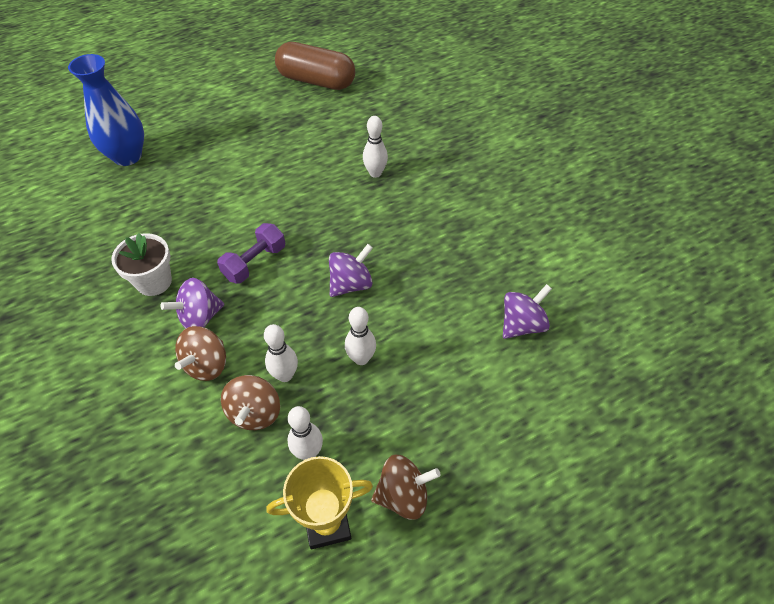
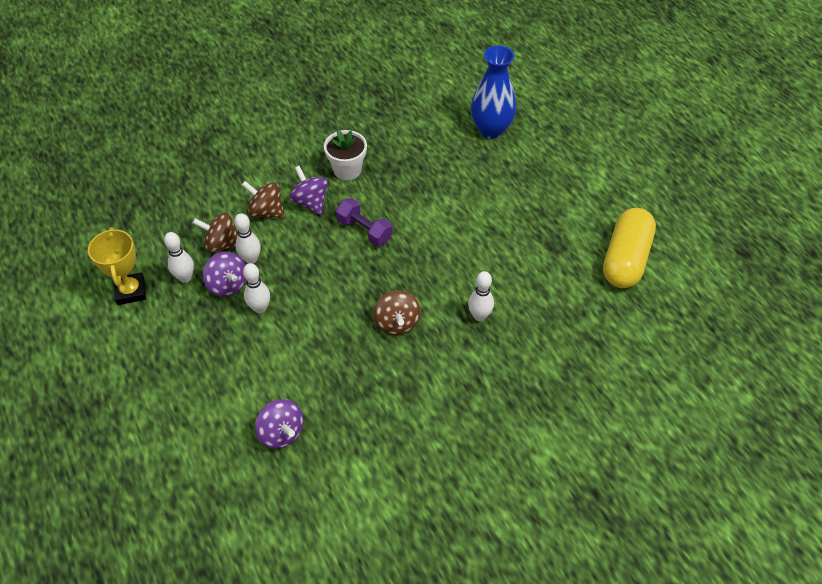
camera: 90 degrees right, 0 degrees up
brown capsule [275,42,355,90] -> yellow capsule [603,208,656,288]
purple spinning top [329,244,373,297] -> purple spinning top moved to [203,252,246,297]
brown spinning top [371,454,441,520] -> brown spinning top moved to [374,291,420,335]

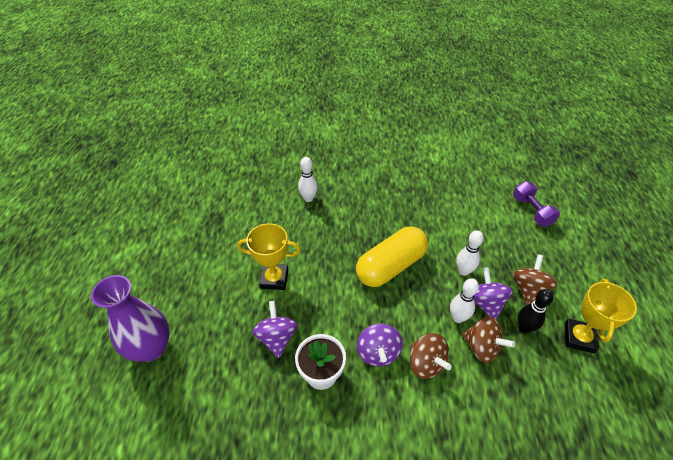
camera: 150 degrees left, 5 degrees down
white bowling pin [164,232,194,283] -> black bowling pin [518,289,553,333]
purple spinning top [255,399,304,449] -> purple spinning top moved to [252,301,298,358]
purple dumbbell [336,198,393,246] -> purple dumbbell moved to [513,181,560,227]
brown spinning top [374,291,420,335] -> brown spinning top moved to [513,254,557,305]
blue vase [471,45,517,139] -> purple vase [91,275,170,362]
yellow capsule [603,208,656,288] -> yellow capsule moved to [356,226,428,287]
none -> yellow trophy [237,223,301,290]

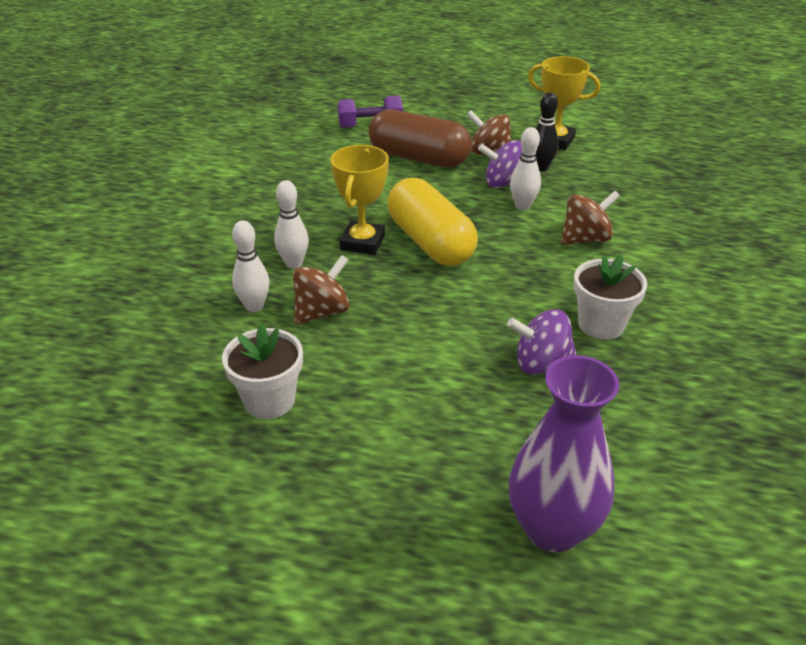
camera: 80 degrees left, 10 degrees down
yellow trophy [237,223,301,290] -> yellow trophy moved to [331,145,389,255]
purple spinning top [356,323,403,367] -> none
white bowling pin [456,230,484,276] -> white bowling pin moved to [274,180,309,269]
brown spinning top [462,316,515,363] -> brown spinning top moved to [293,255,349,325]
none -> white flower pot [222,324,303,419]
none -> brown capsule [369,109,472,167]

